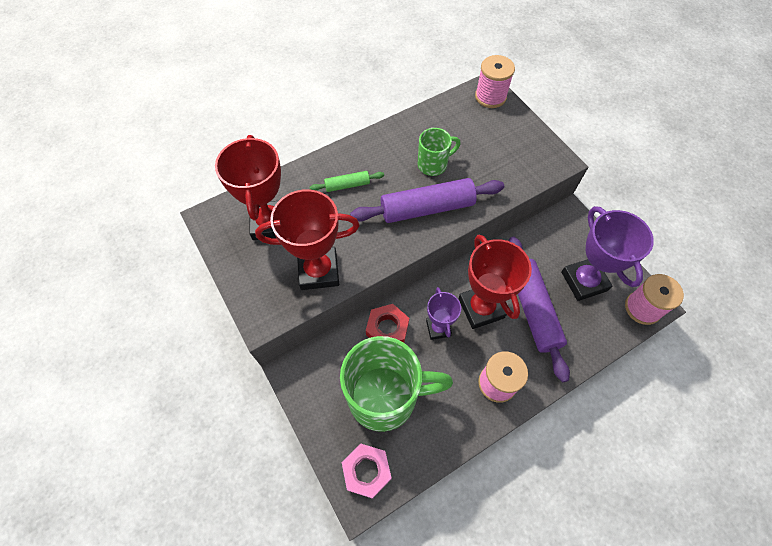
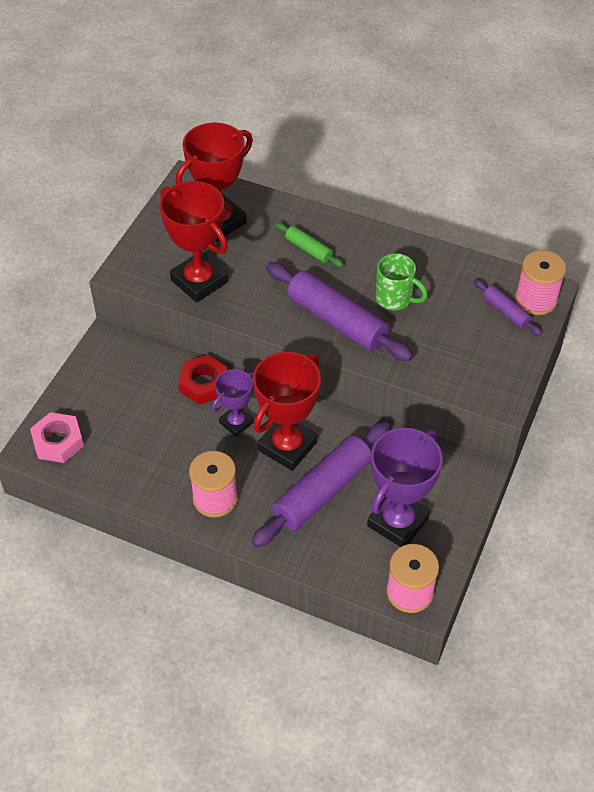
camera: 55 degrees right, 10 degrees down
green mug [340,336,453,432] -> none
none -> purple rolling pin [474,279,542,336]

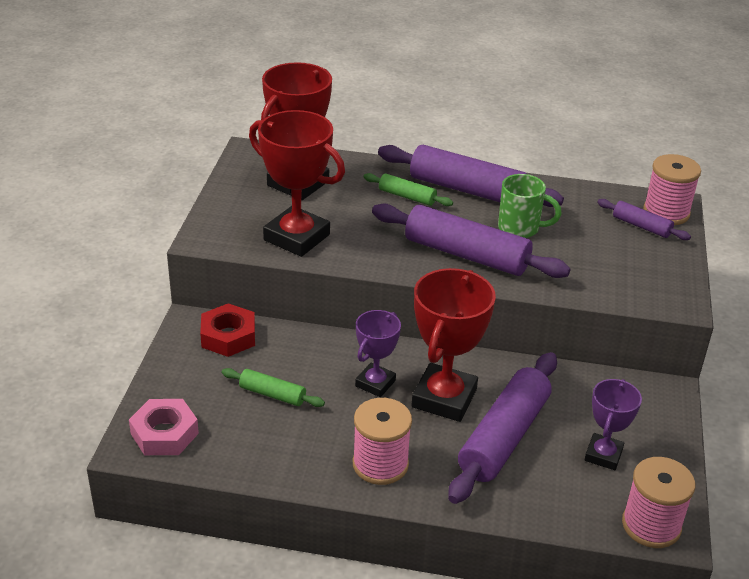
camera: 15 degrees left, 15 degrees down
red nut [178,355,228,404] -> red nut moved to [200,303,255,357]
purple trophy [367,428,443,547] -> purple trophy [584,379,642,470], size x0.58
none -> green rolling pin [222,368,325,407]
none -> purple rolling pin [378,145,564,207]

